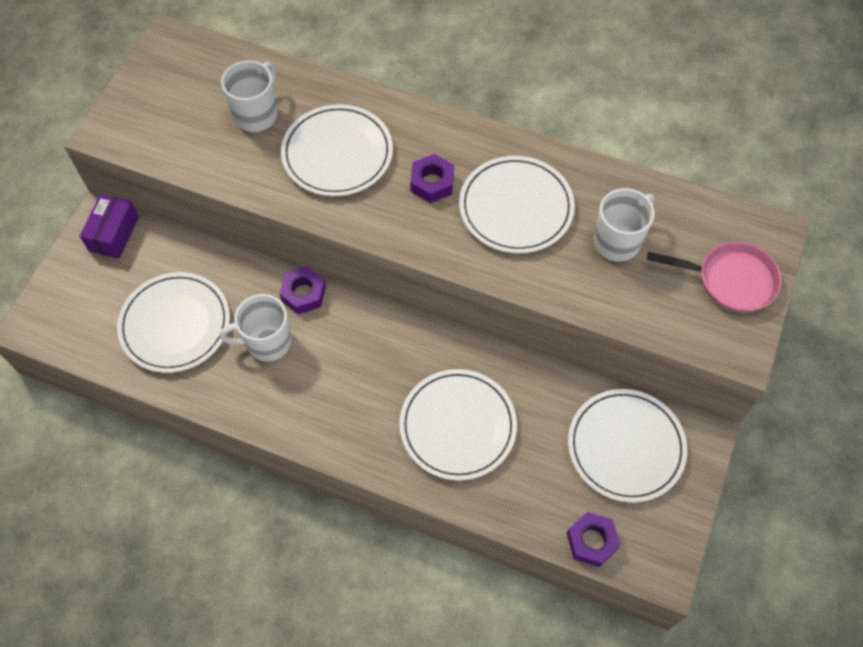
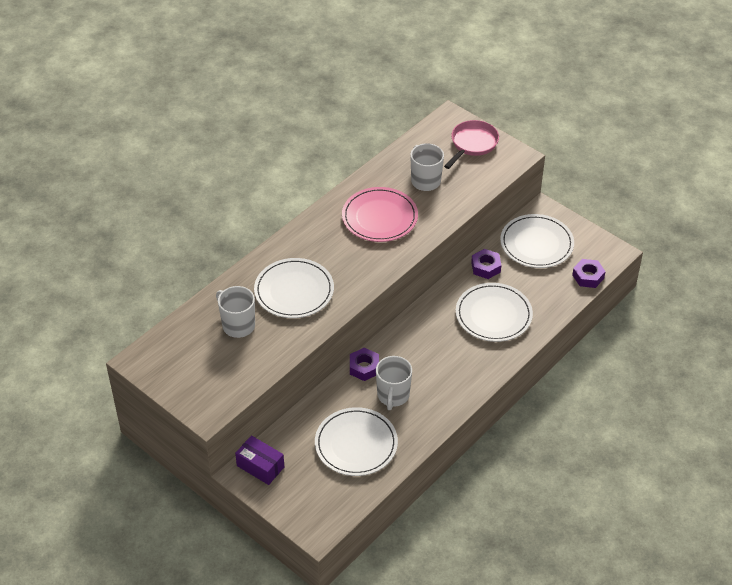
camera: 70 degrees left, 15 degrees down
purple nut [410,154,454,203] -> purple nut moved to [471,249,501,279]
white plate [459,156,575,253] -> pink plate [342,187,418,242]

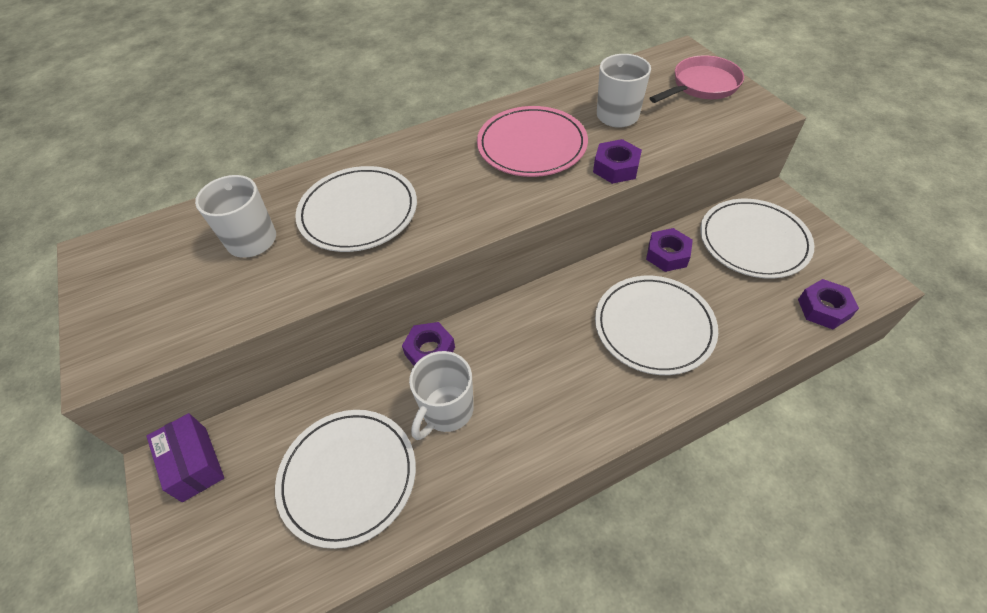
camera: 25 degrees right, 5 degrees up
none -> purple nut [593,139,642,184]

